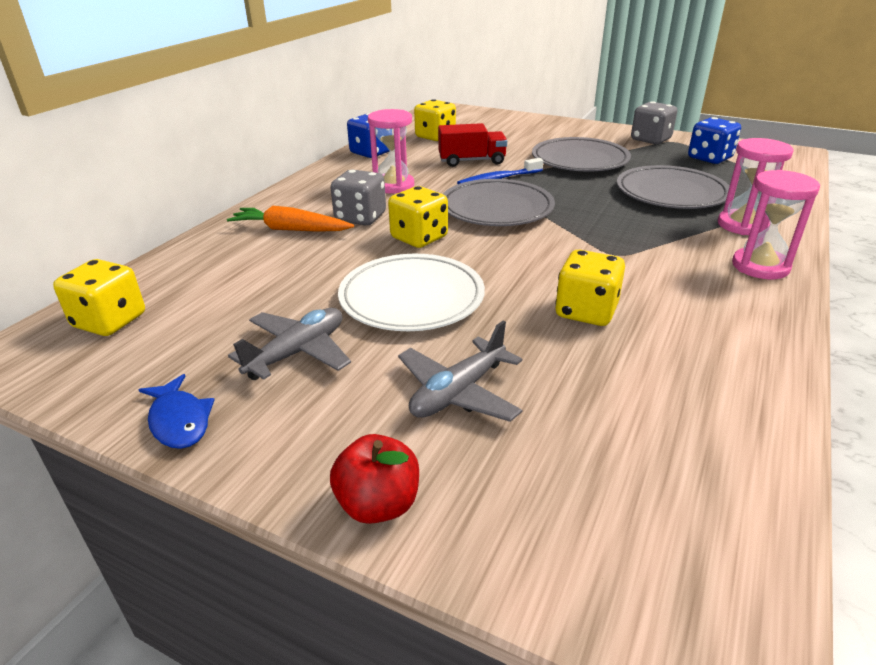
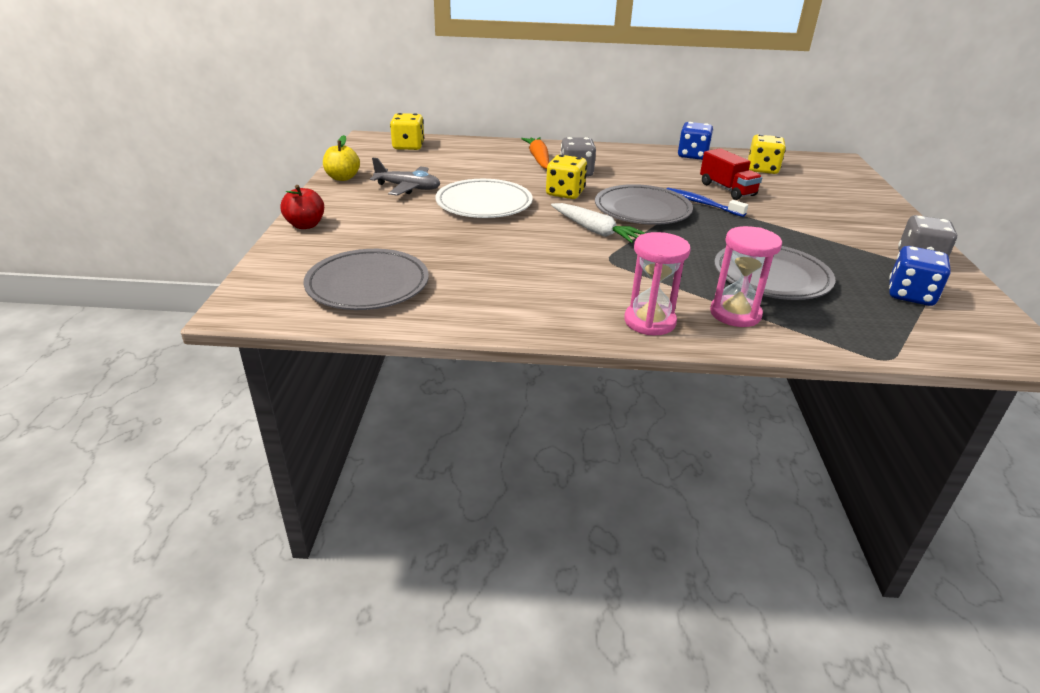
camera: 65 degrees right, 0 degrees up
blue fish [139,374,215,449] -> yellow apple [323,135,360,181]
pink hourglass [368,109,414,194] -> none
grey plane [398,320,523,422] -> none
grey plate [532,137,631,171] -> grey plate moved to [304,249,429,310]
yellow dice [555,250,625,326] -> none
none -> white carrot [551,203,645,243]

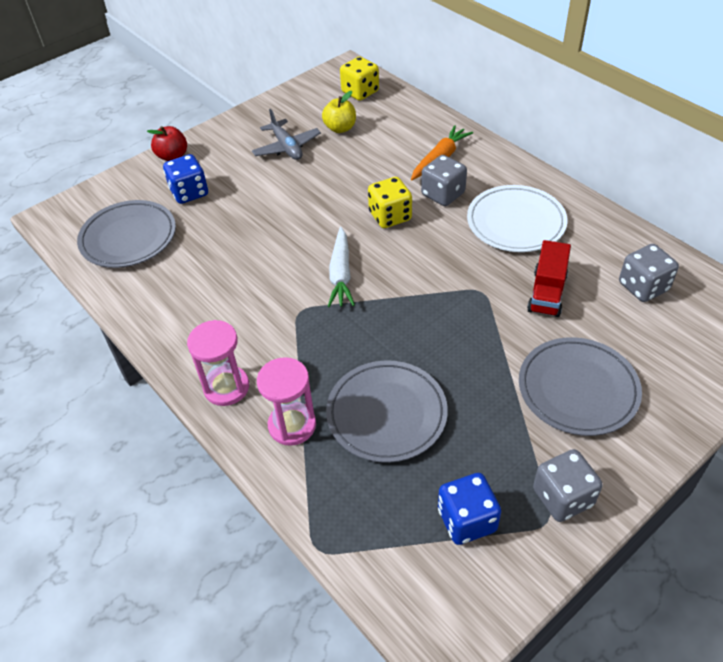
camera: 50 degrees right, 15 degrees up
yellow apple [323,135,360,181] -> yellow apple moved to [322,91,356,133]
white plate [435,179,533,218] -> white plate moved to [467,185,567,252]
grey plate [595,184,693,225] -> grey plate moved to [519,337,642,436]
blue toothbrush [666,188,748,217] -> none
blue dice [678,122,713,160] -> blue dice moved to [163,154,208,204]
yellow dice [748,134,786,174] -> grey dice [619,244,679,302]

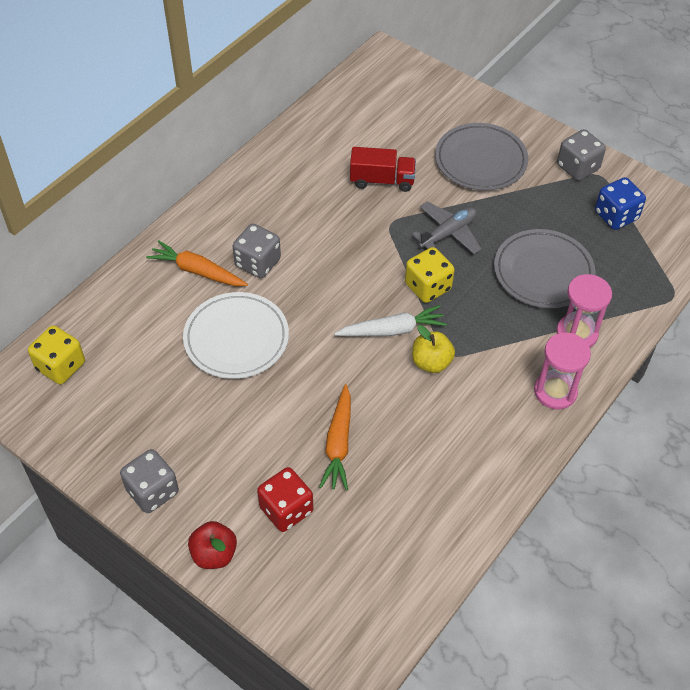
camera: 105 degrees left, 5 degrees up
grey plate [77,200,176,268] -> none
blue dice [163,154,208,204] -> red dice [257,467,313,532]
grey plane [252,109,321,160] -> grey plane moved to [412,202,481,254]
yellow apple [322,91,356,133] -> yellow apple moved to [412,325,455,373]
yellow dice [368,177,412,228] -> yellow dice moved to [405,247,455,303]
white plate [467,185,567,252] -> white plate moved to [183,292,289,379]
grey dice [619,244,679,302] -> grey dice moved to [120,449,179,513]
none -> orange carrot [319,384,351,491]

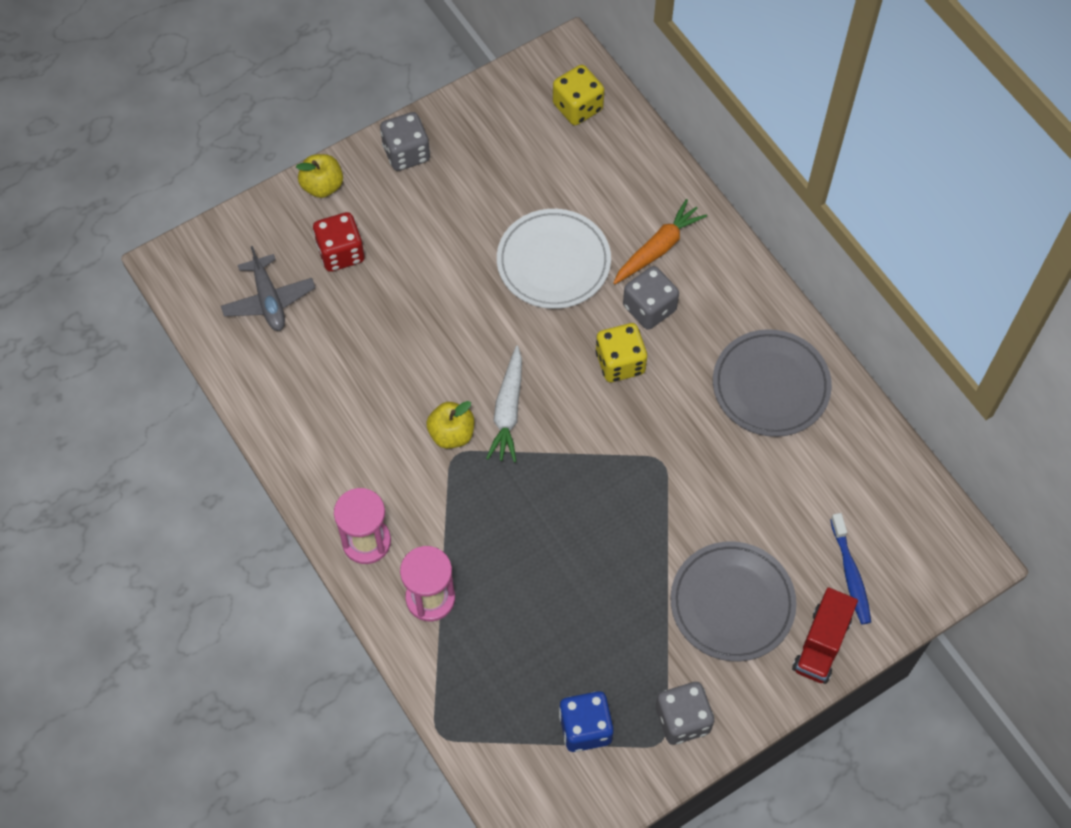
camera: 110 degrees right, 10 degrees up
red apple [188,521,237,569] -> yellow apple [296,154,343,198]
orange carrot [319,384,351,491] -> none
red truck [350,147,416,192] -> red truck moved to [792,587,858,684]
yellow dice [405,247,455,303] -> yellow dice moved to [596,323,647,382]
grey plane [412,202,481,254] -> grey plane moved to [221,246,316,331]
grey plate [494,229,596,308] -> grey plate moved to [713,329,832,437]
none -> blue toothbrush [830,513,871,624]

